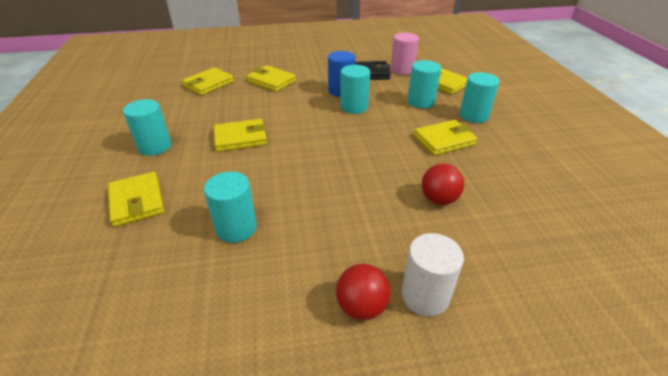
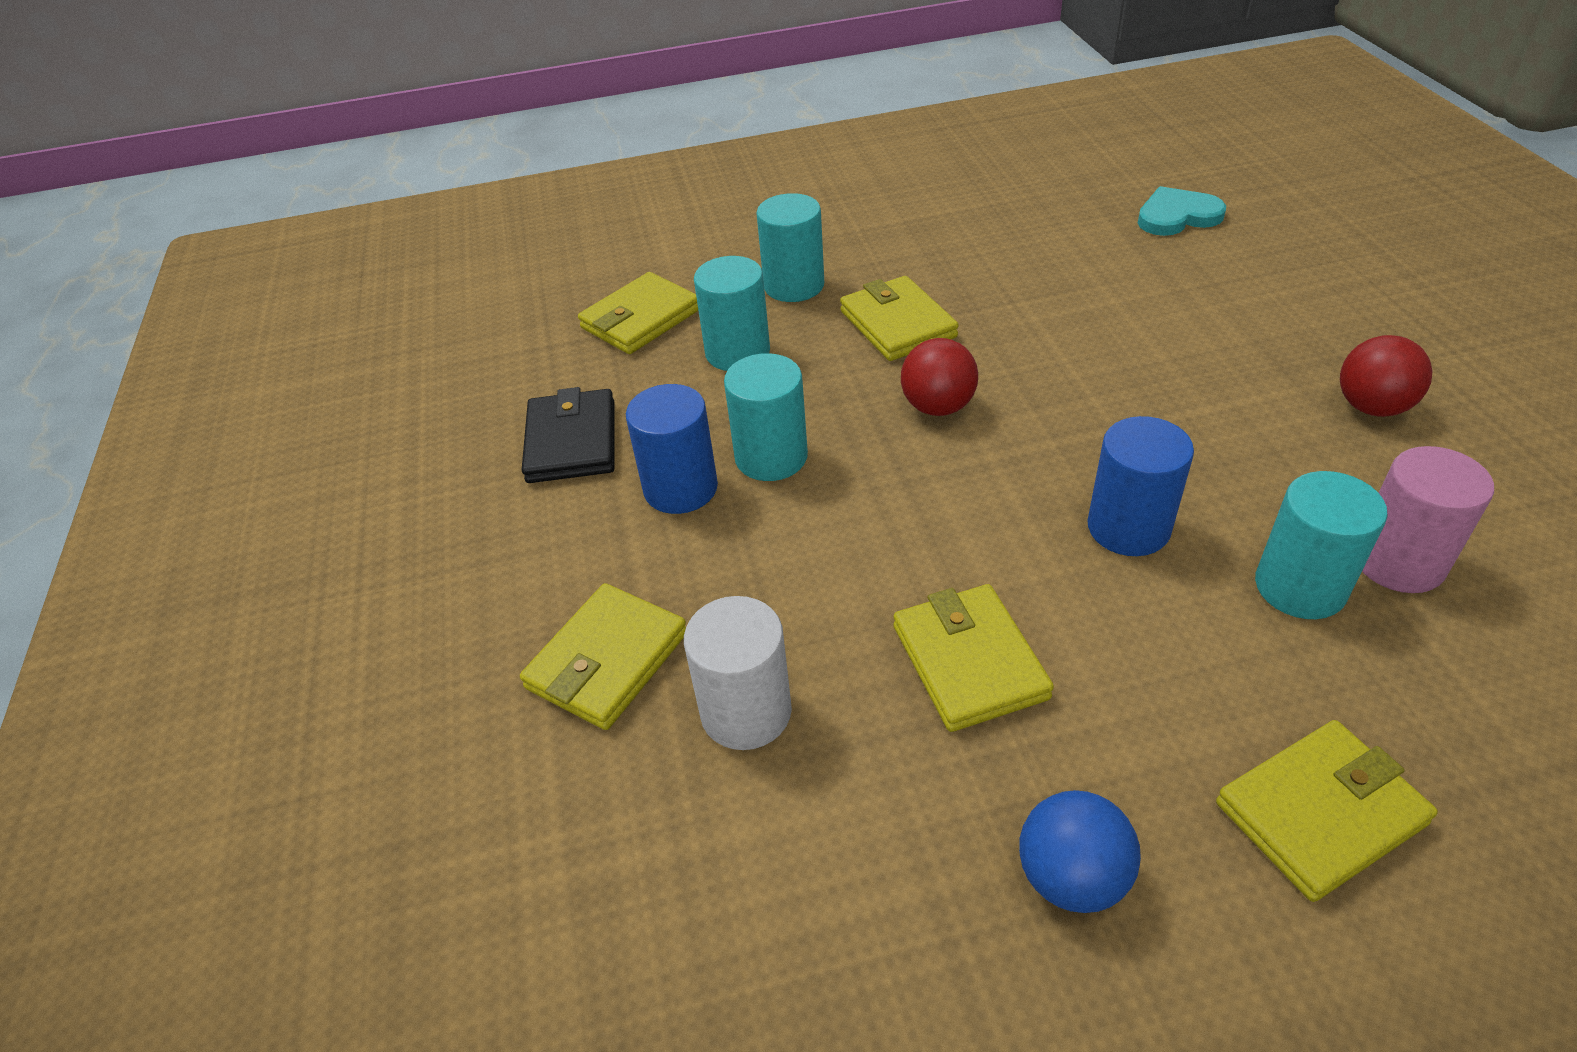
camera: 90 degrees left, 5 degrees up
turquoise cylinder [123,99,171,156] -> blue ball [1019,790,1141,913]
yellow wallet [182,67,234,95] -> none
pink cylinder [390,33,419,75] -> pink cylinder moved to [1362,446,1494,593]
white cylinder [401,233,464,316] -> white cylinder moved to [684,596,792,750]
red ball [422,164,464,205] -> red ball moved to [901,338,978,416]
none -> blue cylinder [1087,416,1194,556]
none -> turquoise heart [1138,186,1226,236]

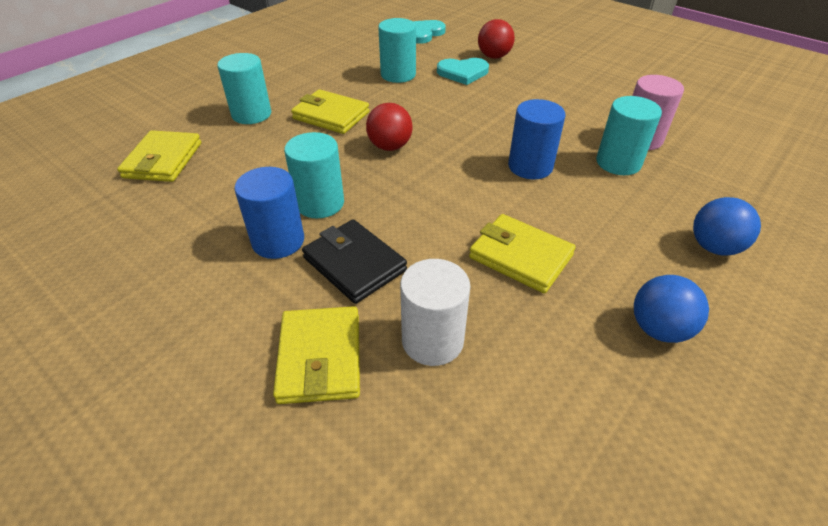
camera: 40 degrees left, 0 degrees up
black wallet [522,387,615,483] -> black wallet moved to [302,219,407,304]
turquoise cylinder [694,256,770,371] -> turquoise cylinder moved to [378,18,416,83]
yellow wallet [1216,720,1438,902] -> blue ball [693,197,761,256]
red ball [1340,335,1432,417] -> red ball moved to [478,19,515,59]
none -> turquoise heart [437,58,489,85]

